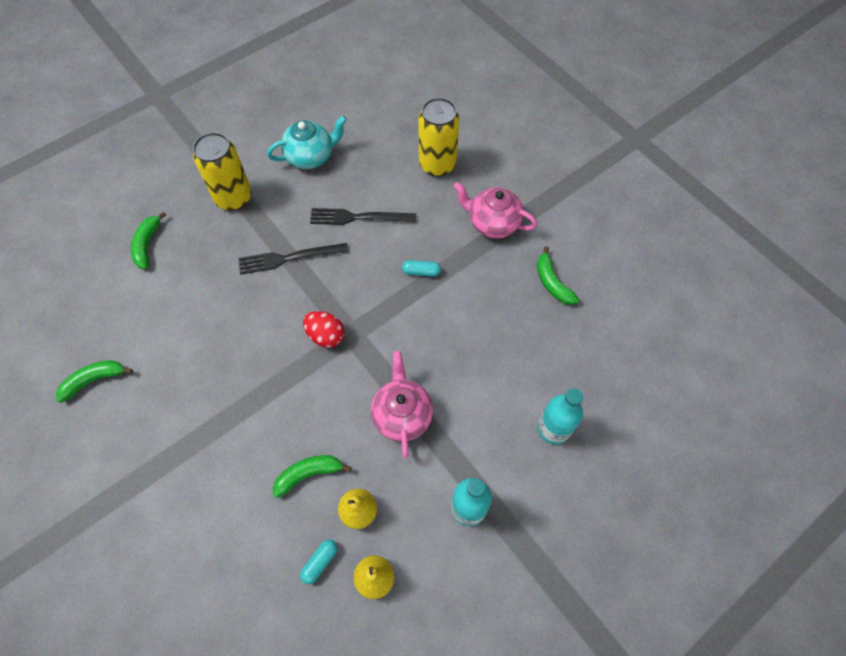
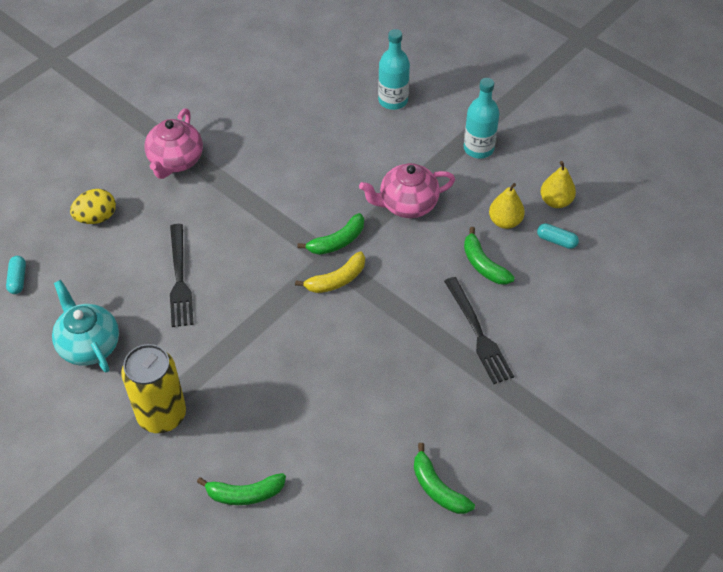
camera: 100 degrees left, 10 degrees down
black fork [239,243,349,275] -> black fork moved to [444,277,514,384]
red egg [303,311,345,348] -> yellow banana [295,252,365,293]
turquoise capsule [402,260,441,277] -> turquoise capsule moved to [6,256,26,294]
yellow can [418,98,459,177] -> yellow egg [70,189,116,224]
green banana [537,246,579,305] -> green banana moved to [297,213,364,255]

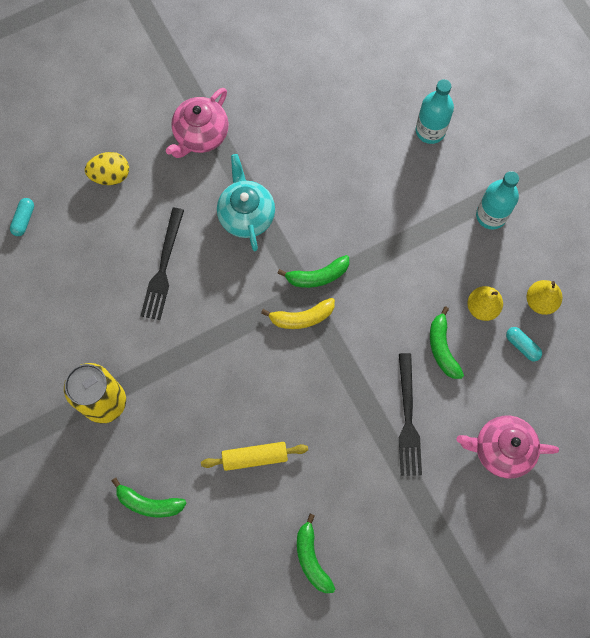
camera: 20 degrees right, 20 degrees up
turquoise teapot [52,280,119,373] -> turquoise teapot moved to [217,154,275,251]
pink teapot [359,163,455,218] -> pink teapot moved to [457,415,559,478]
none -> yellow rolling pin [201,442,308,471]

